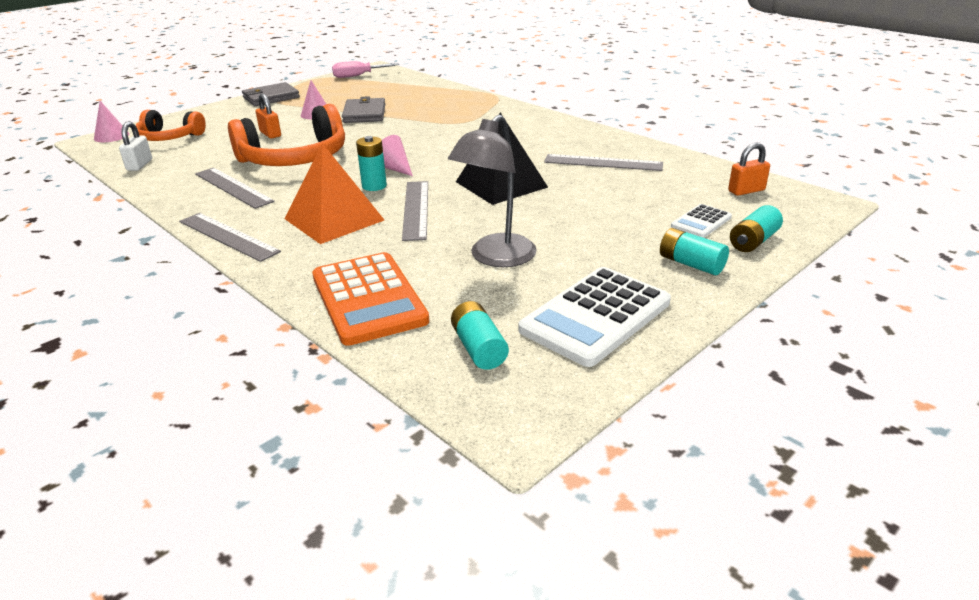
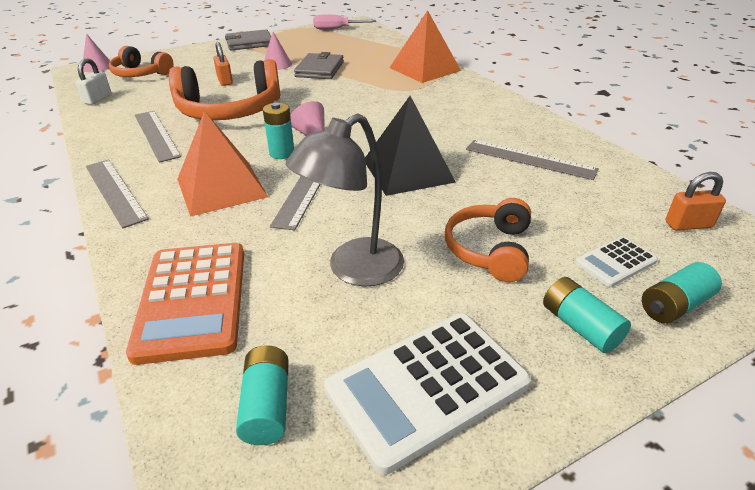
camera: 15 degrees right, 5 degrees up
none -> orange pyramid [390,10,461,83]
none -> orange headphones [445,198,531,282]

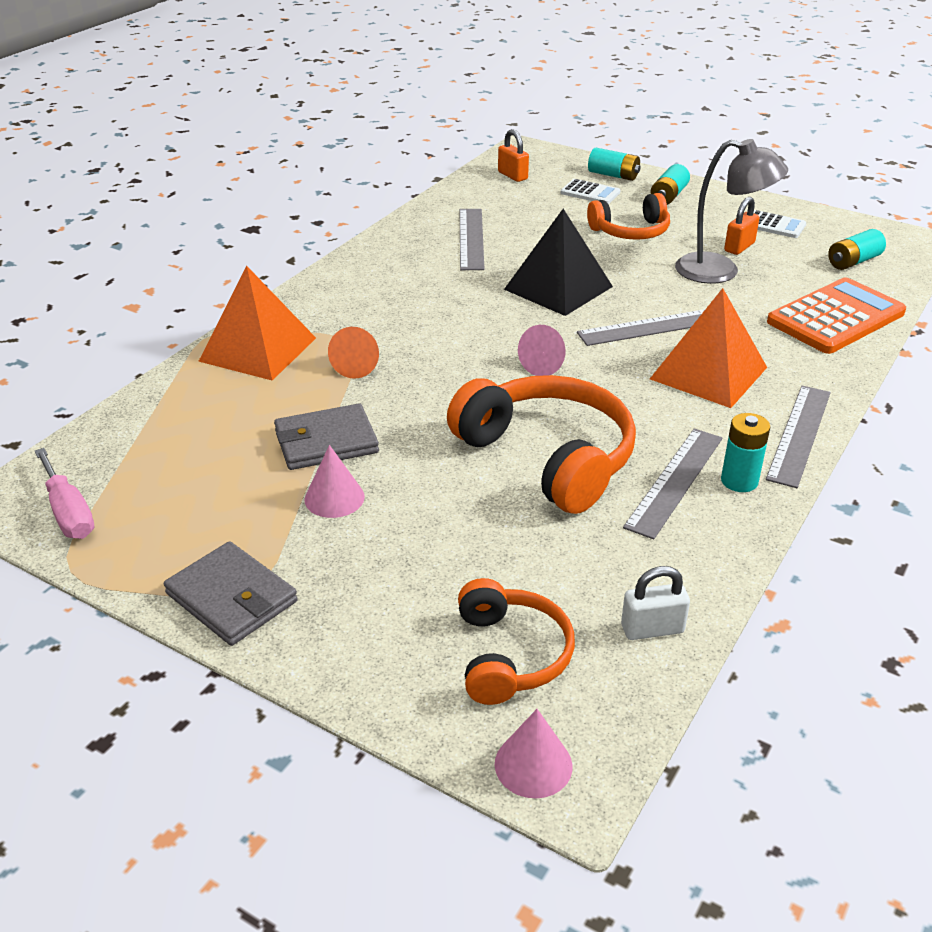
camera: 120 degrees left, 0 degrees up
orange padlock [213,42,233,86] -> orange padlock moved to [724,197,759,255]
turquoise battery [263,102,294,159] -> turquoise battery moved to [721,413,770,492]
white calculator [324,313,531,475] -> white calculator [754,210,806,238], size x0.51
none -> orange cone [328,327,379,379]

